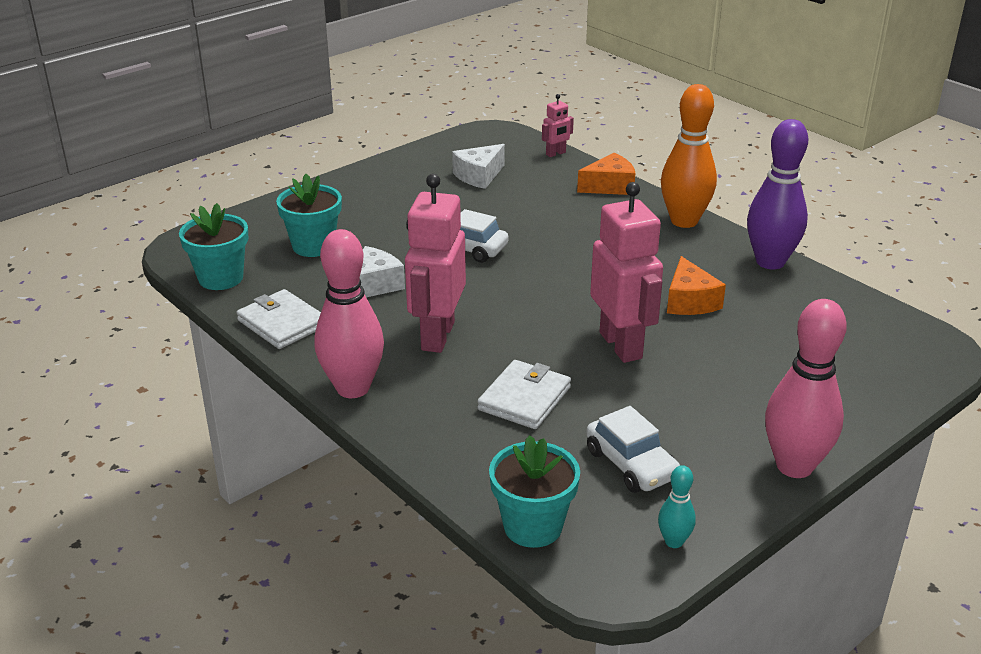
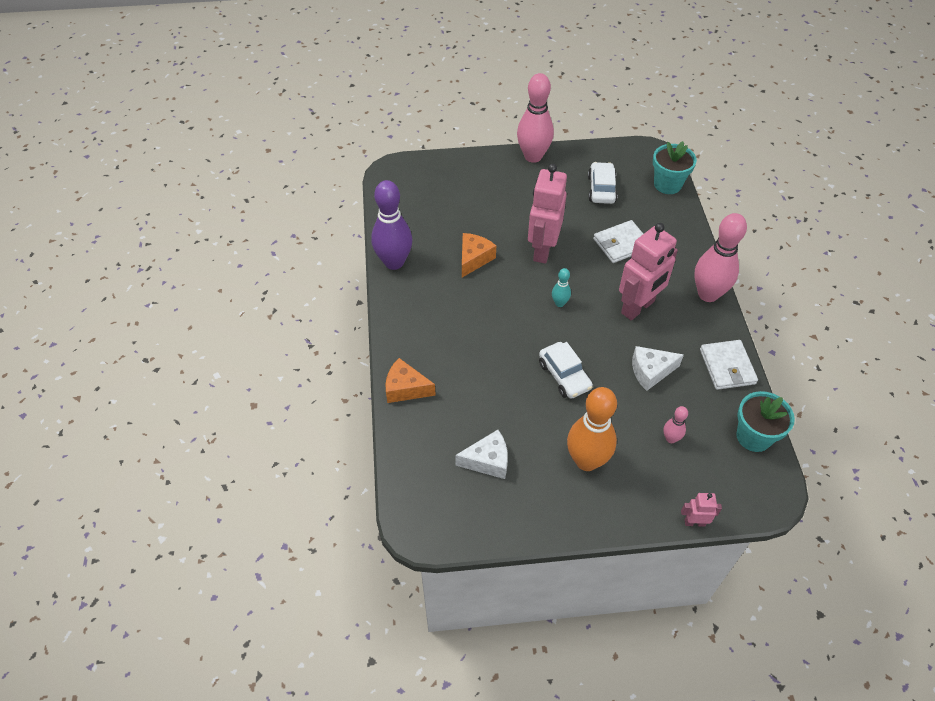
camera: 145 degrees left, 20 degrees up
turquoise flower pot [276,174,342,257] -> pink bowling pin [664,406,688,443]
pink robot [542,94,574,157] -> pink robot moved to [681,493,722,527]
turquoise bowling pin [658,465,696,548] -> turquoise bowling pin moved to [552,268,571,307]
orange bowling pin [661,84,717,228] -> orange bowling pin moved to [567,387,617,471]

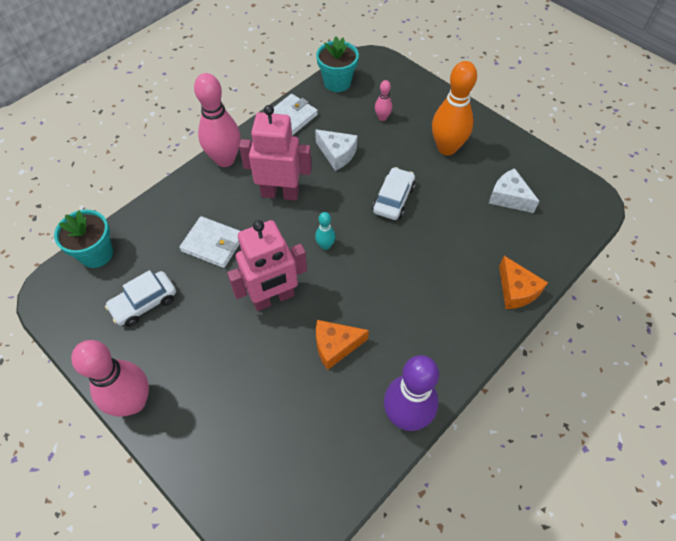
camera: 130 degrees left, 5 degrees up
pink robot [681,493,722,527] -> none

